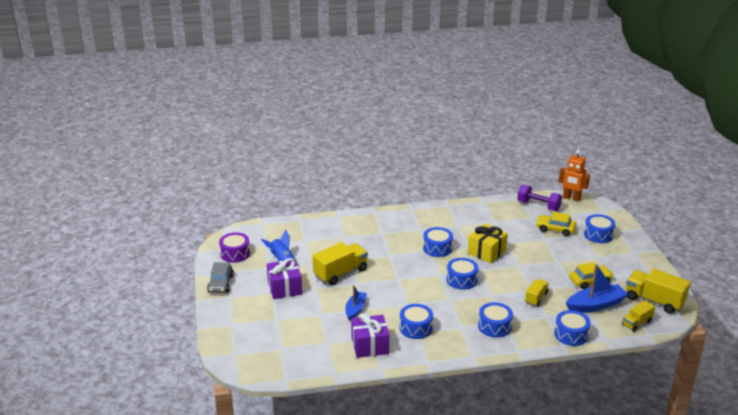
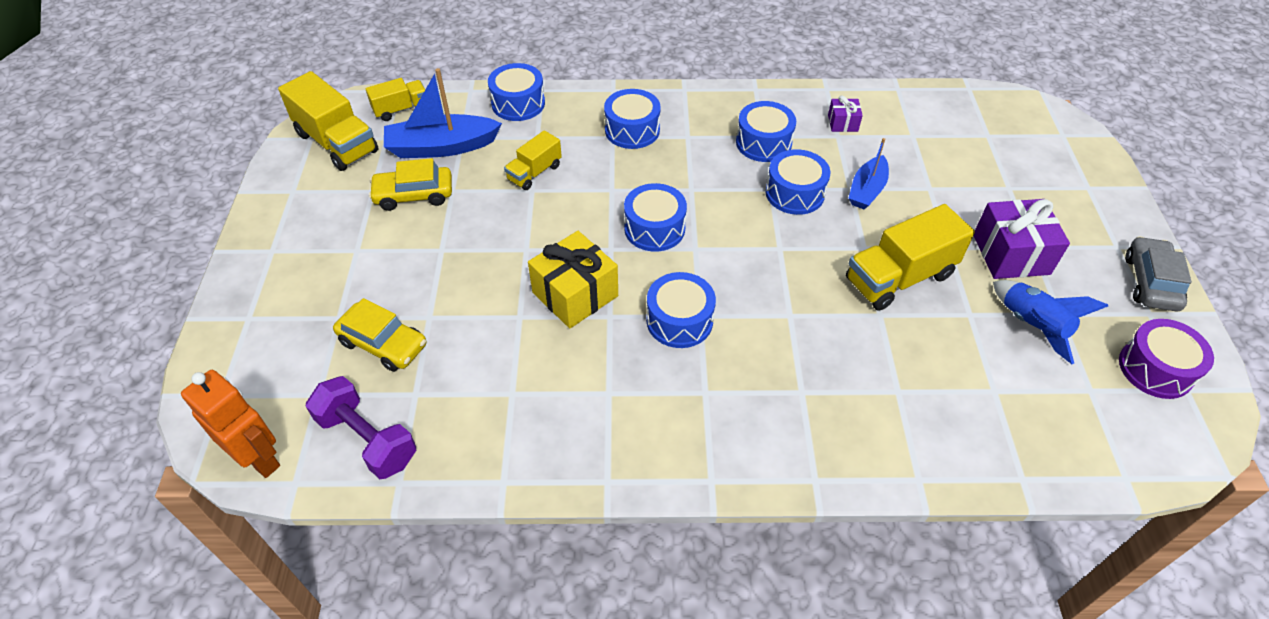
camera: 170 degrees left, 20 degrees up
purple gift [351,313,389,358] -> purple gift [828,96,863,132], size x0.51
blue drum [584,214,615,243] -> blue drum moved to [765,149,831,215]

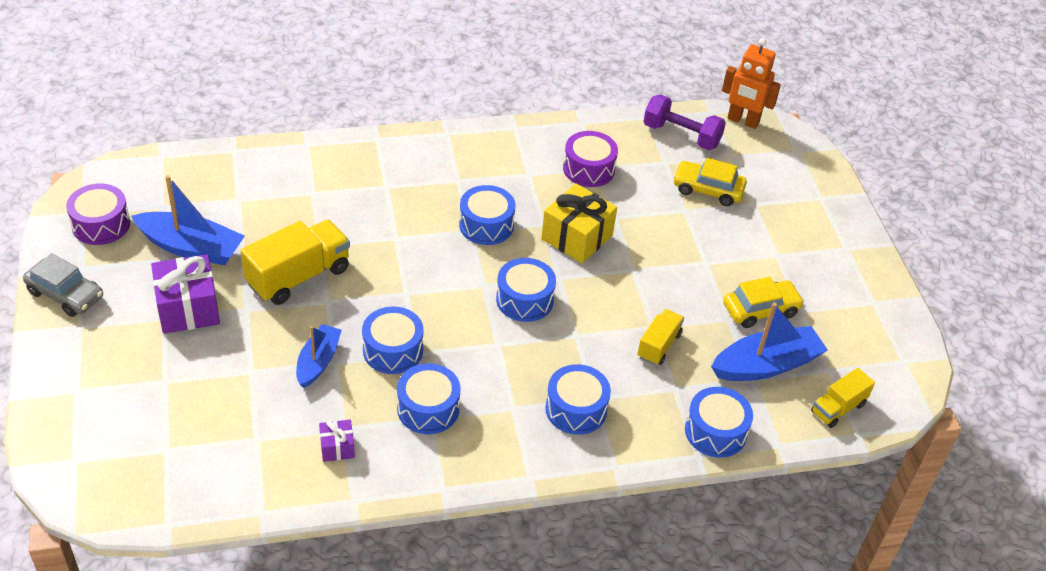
camera: 165 degrees right, 5 degrees down
yellow truck [278,71,379,171] -> none
blue rocket [993,280,1108,364] -> blue boat [131,175,245,265]
grey car [1125,236,1192,312] -> grey car turned 60 degrees counterclockwise [23,253,103,317]
none -> purple drum [563,131,618,187]

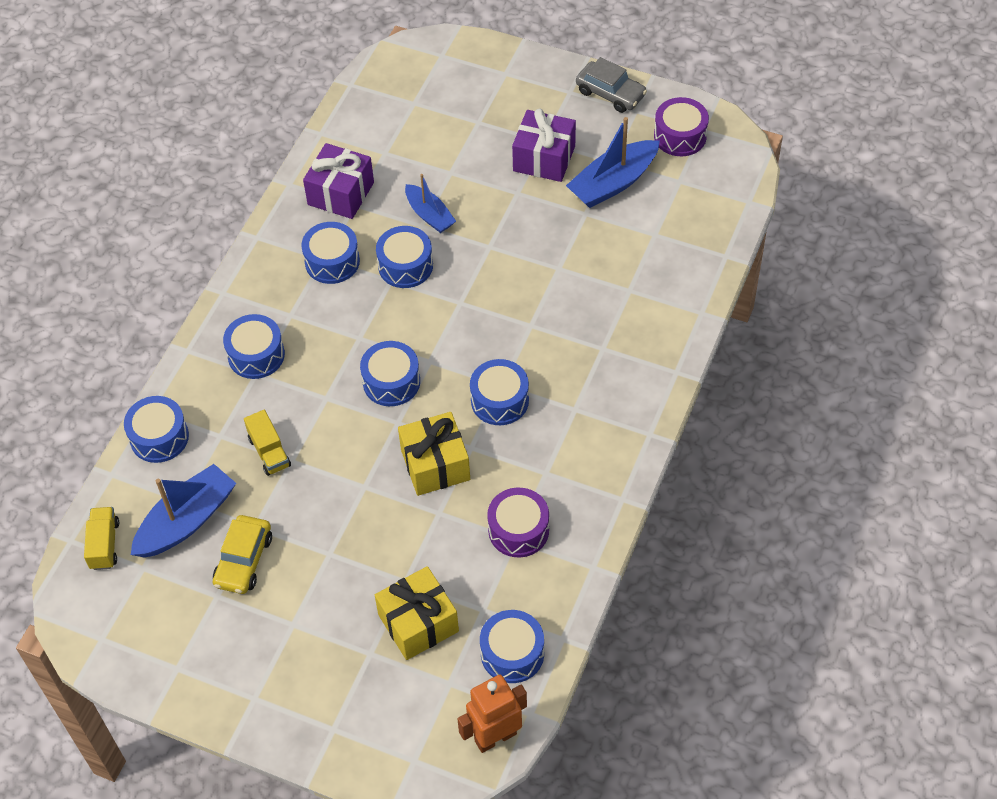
camera: 130 degrees right, 10 degrees up
grey car [23,253,103,317] -> grey car turned 120 degrees counterclockwise [576,57,647,113]
yellow truck [241,220,350,305] -> none
purple gift [319,420,355,462] -> purple gift [303,143,374,219], size x1.97
purple dumbbell [643,94,726,150] -> blue drum [480,610,544,683]
yellow car [673,158,747,206] -> yellow gift [375,566,459,660]
blue boat [711,302,828,381] -> blue boat turned 150 degrees counterclockwise [131,464,236,558]

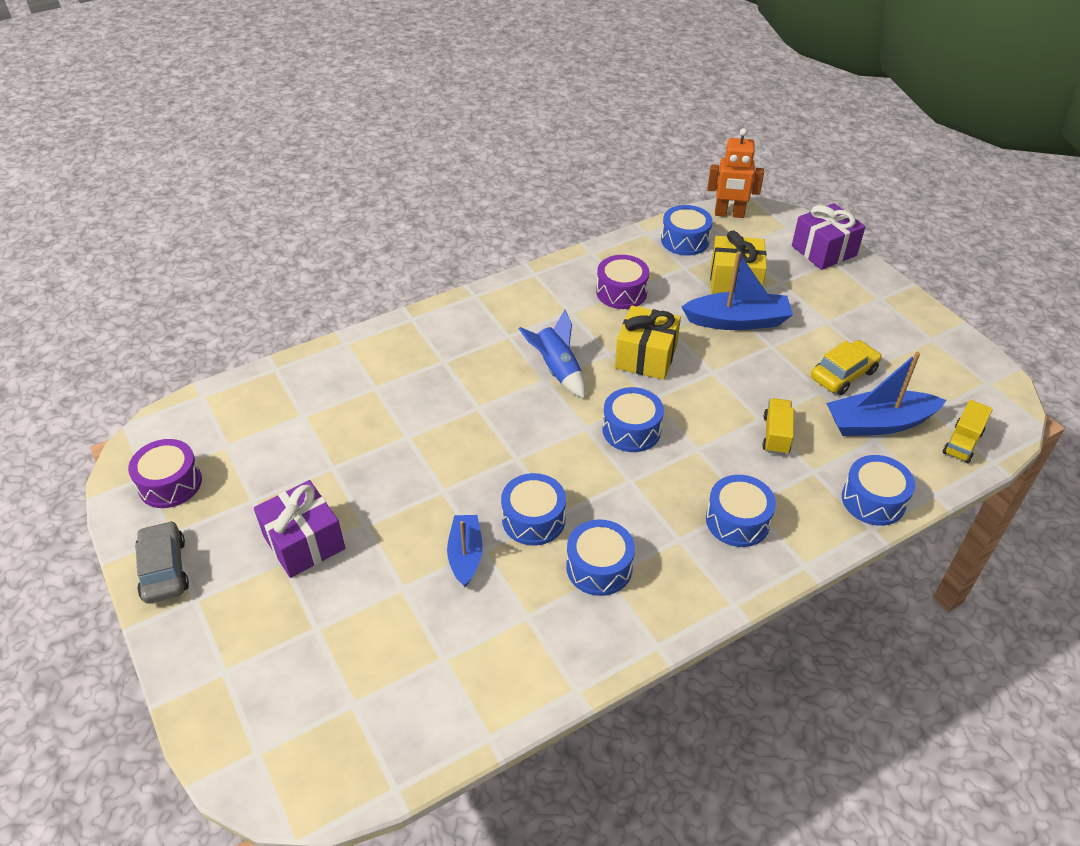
camera: 145 degrees left, 10 degrees down
purple gift [303,143,374,219] -> purple gift moved to [792,203,866,270]
blue drum [470,359,529,425] -> blue rocket [519,310,586,399]
blue boat [566,117,660,208] -> blue boat moved to [681,251,793,330]

